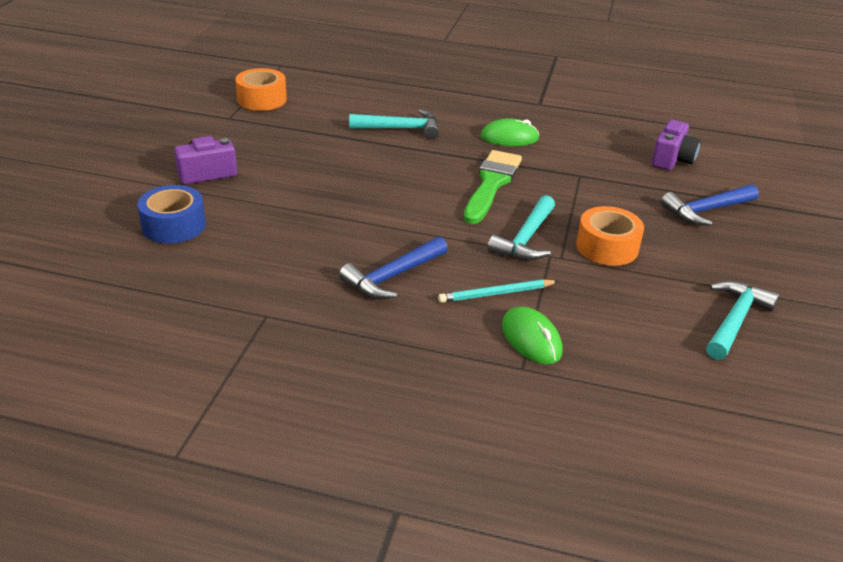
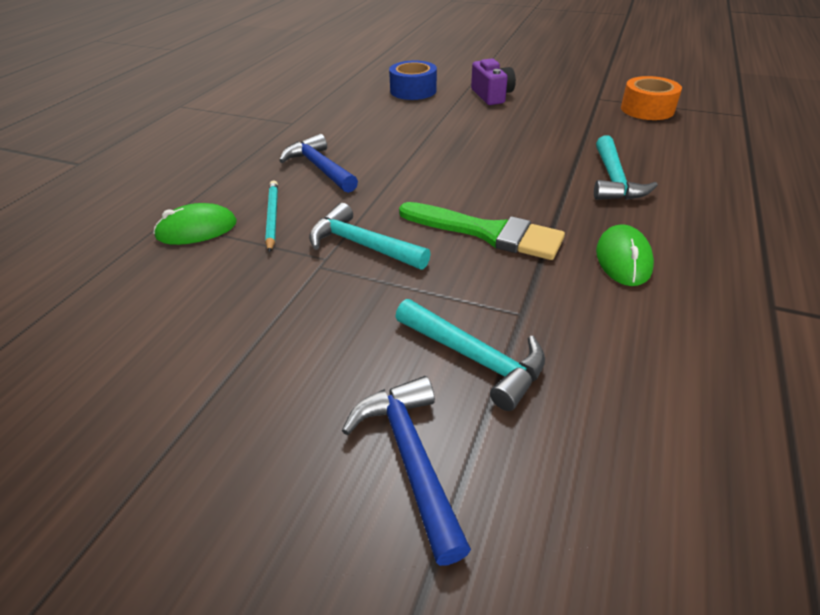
camera: 100 degrees right, 5 degrees up
orange tape [576,206,644,266] -> none
purple camera [652,120,701,170] -> none
turquoise hammer [706,281,779,360] -> turquoise hammer moved to [395,299,545,411]

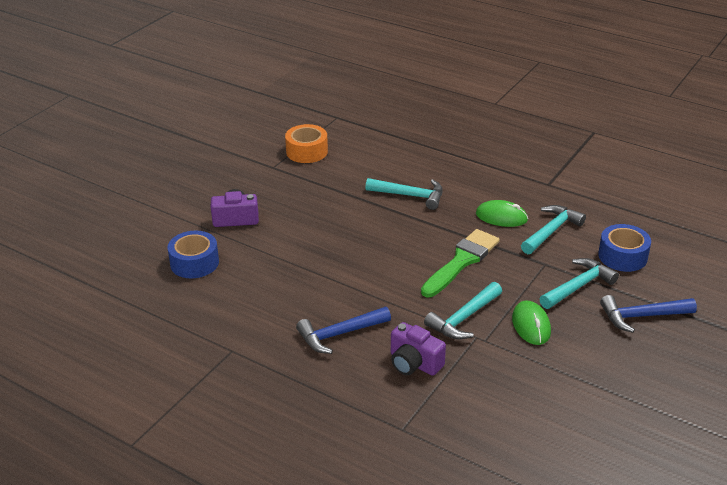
camera: 80 degrees left, 5 degrees down
green mouse [153,203,237,245] -> green mouse moved to [512,301,551,345]
turquoise pencil [265,180,278,253] -> purple camera [391,322,446,376]
none -> turquoise hammer [521,205,586,254]
none -> blue tape [598,224,651,272]

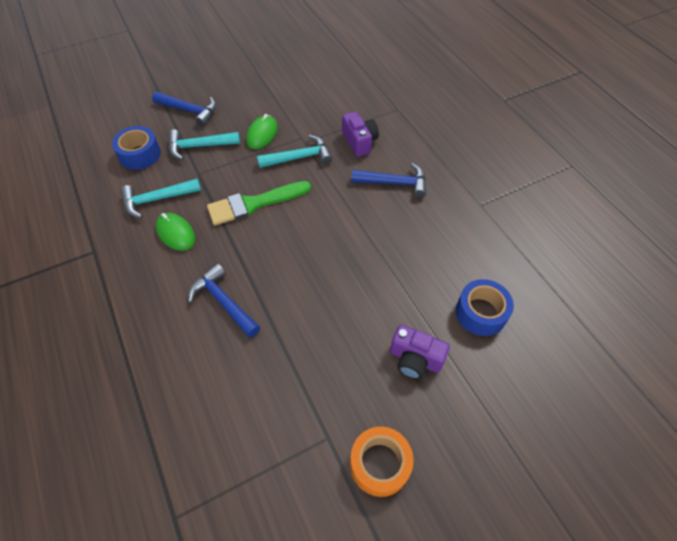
camera: 150 degrees left, 20 degrees up
orange tape [285,124,328,163] -> orange tape moved to [350,426,414,497]
turquoise hammer [365,178,443,210] -> blue hammer [188,264,260,338]

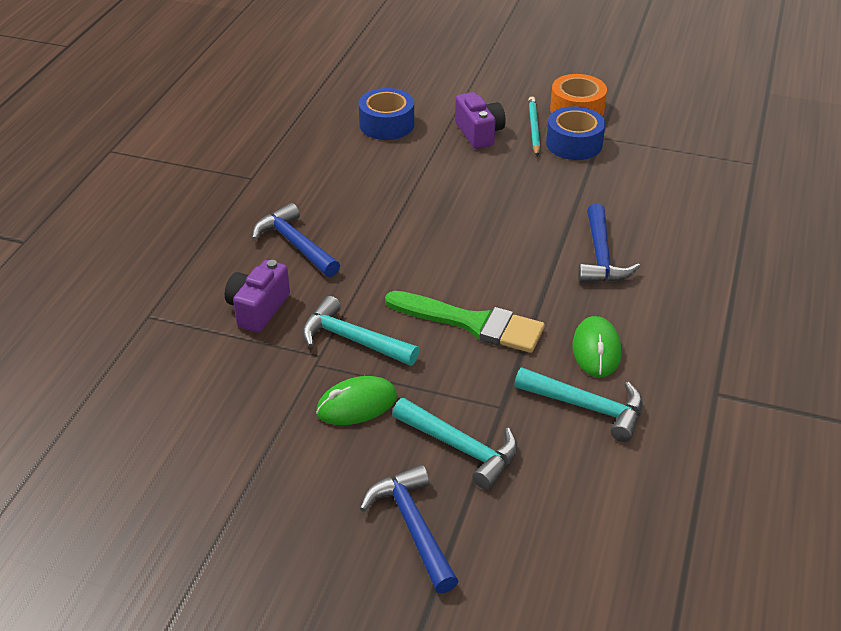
camera: 135 degrees left, 15 degrees down
blue tape [112,126,161,170] -> blue tape moved to [546,106,606,160]
none -> turquoise pencil [528,97,540,156]

